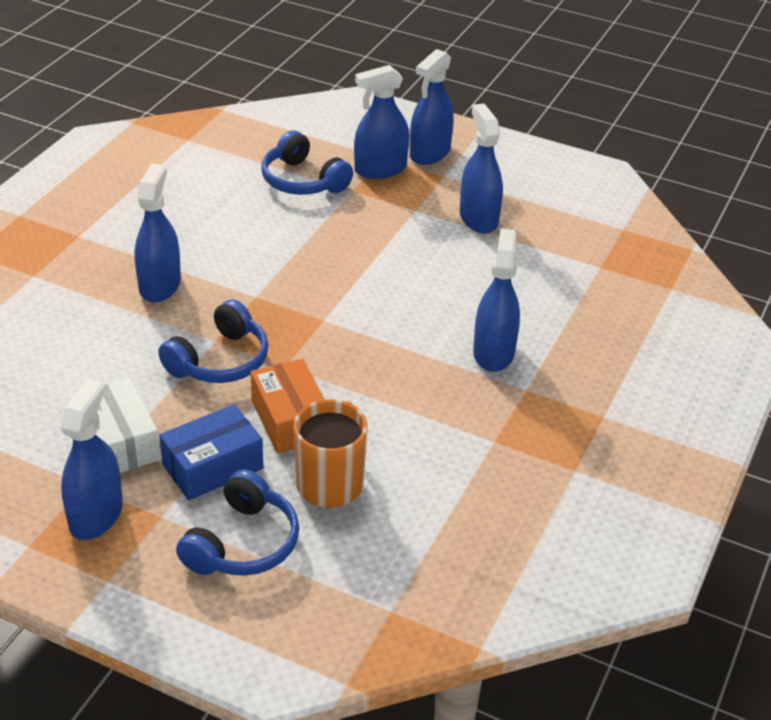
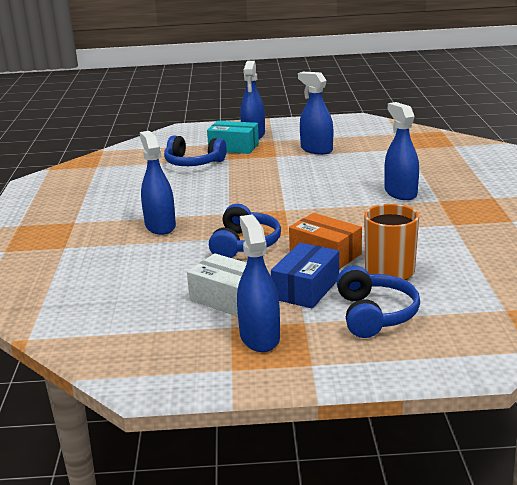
camera: 25 degrees left, 15 degrees down
blue spray bottle [354,65,409,179] -> turquoise box [207,121,259,154]

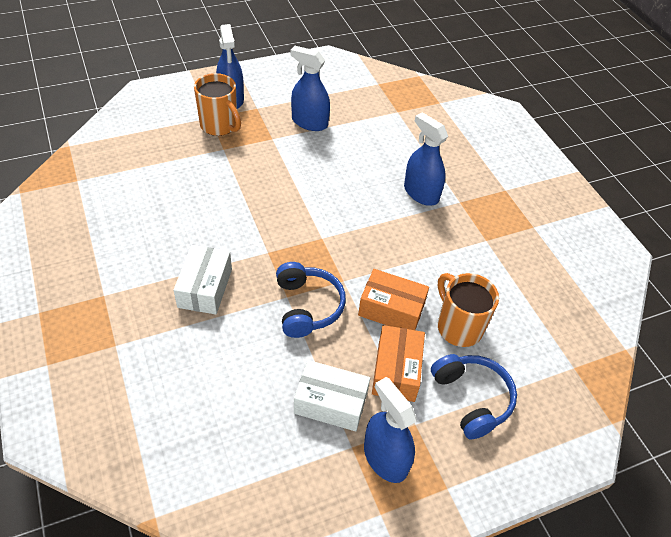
camera: 25 degrees left, 25 degrees up
blue spray bottle [140,131,176,235] -> white box [173,245,232,315]
blue headphones [164,135,227,166] -> none
turquoise box [207,121,259,154] -> orange mug [194,73,241,136]
blue box [271,243,339,308] -> orange box [372,325,425,402]

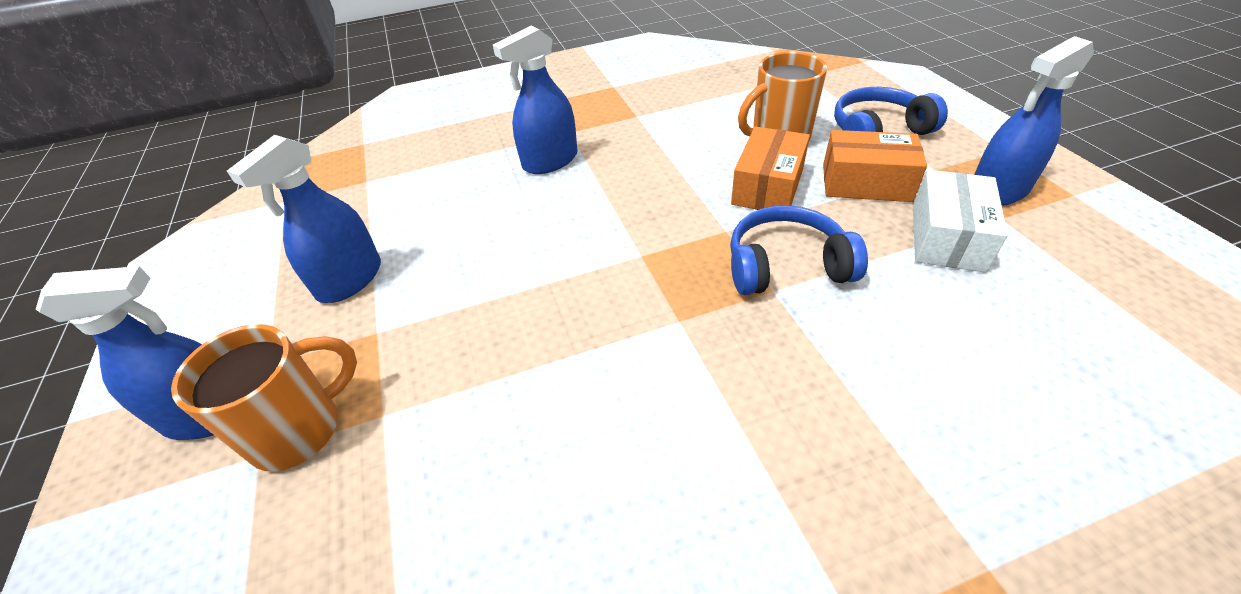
camera: 80 degrees left, 5 degrees down
white box [173,245,232,315] -> none

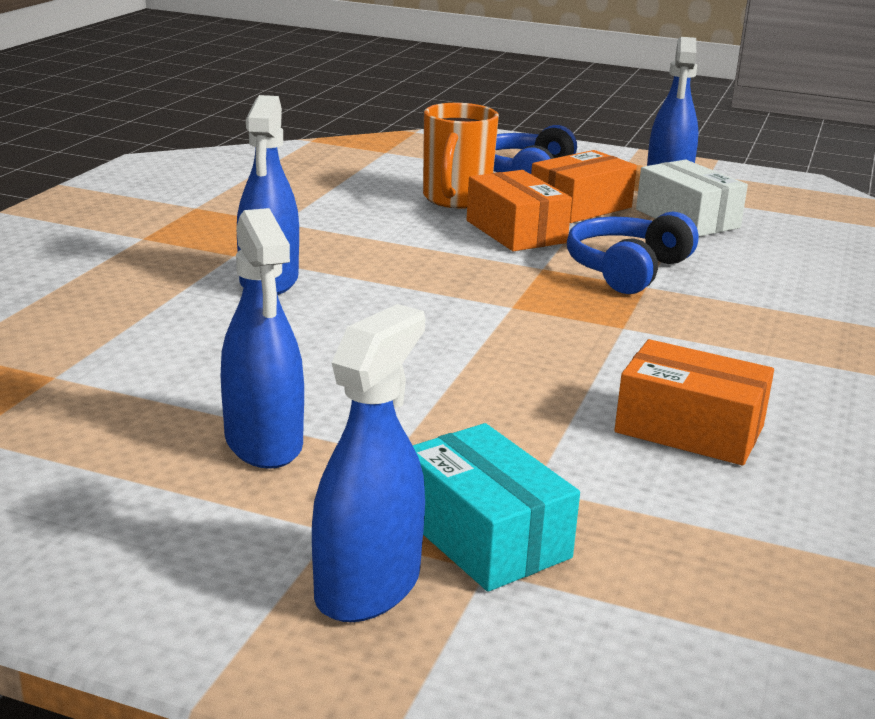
camera: 55 degrees left, 20 degrees down
orange mug [171,324,357,471] -> turquoise box [412,423,580,592]
none -> orange box [614,339,774,465]

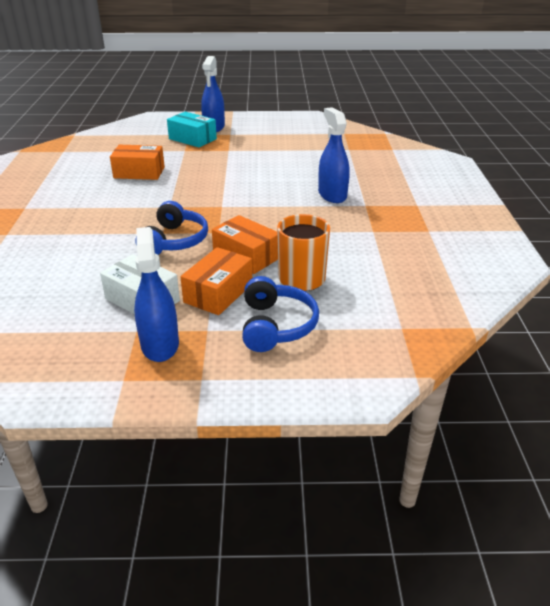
camera: 160 degrees right, 10 degrees up
blue spray bottle [221,208,304,469] -> none

